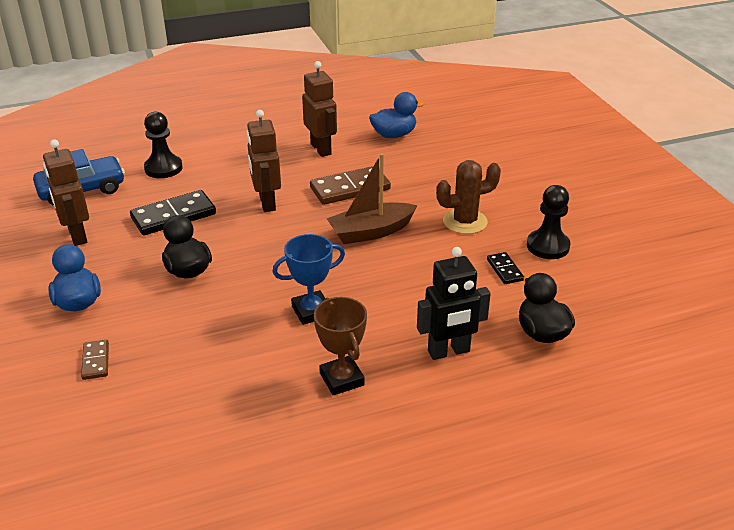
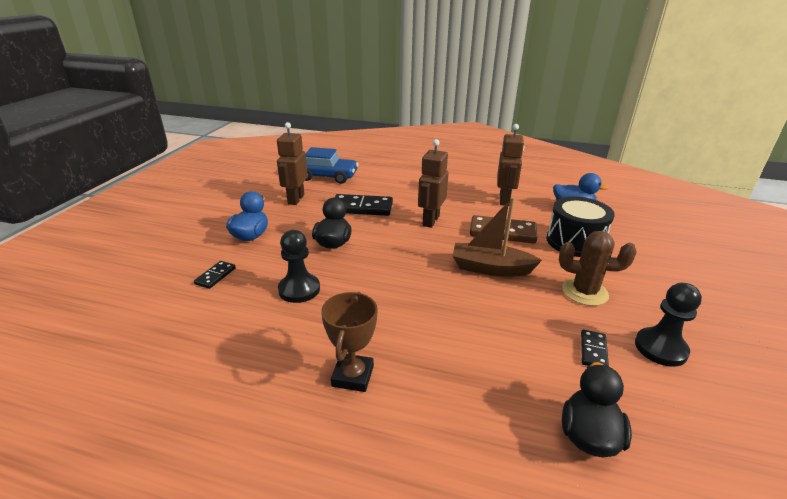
camera: 35 degrees right, 5 degrees down
brown domino [81,340,109,380] -> black domino [194,261,236,289]
black pawn [144,112,183,178] -> black pawn moved to [278,230,320,303]
blue trophy [273,234,345,325] -> none
black robot [417,247,491,360] -> none
none -> black drum [546,197,615,257]

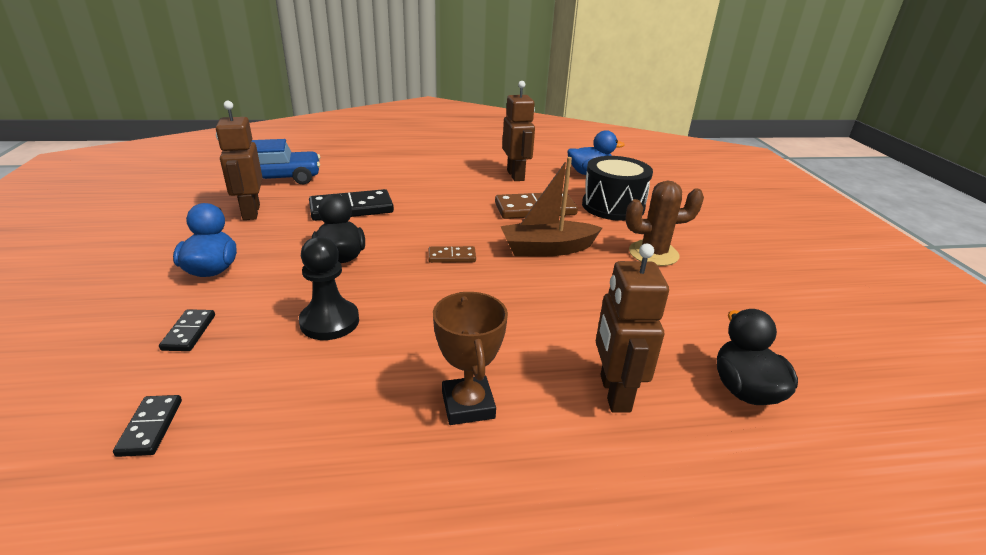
camera: 25 degrees left, 0 degrees up
brown robot [418,139,449,228] -> brown robot moved to [596,244,669,413]
black domino [581,330,609,366] -> black domino moved to [113,395,182,457]
black pawn [635,283,702,367] -> none
none -> brown domino [428,246,476,263]

